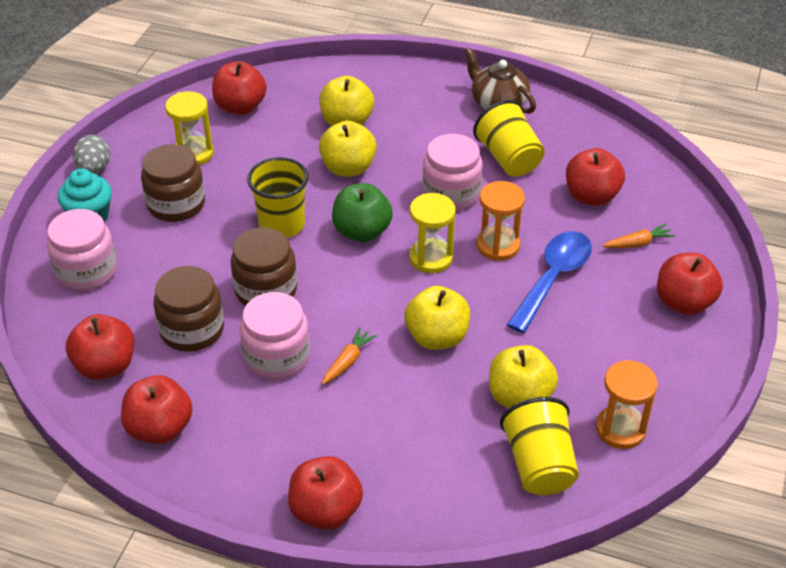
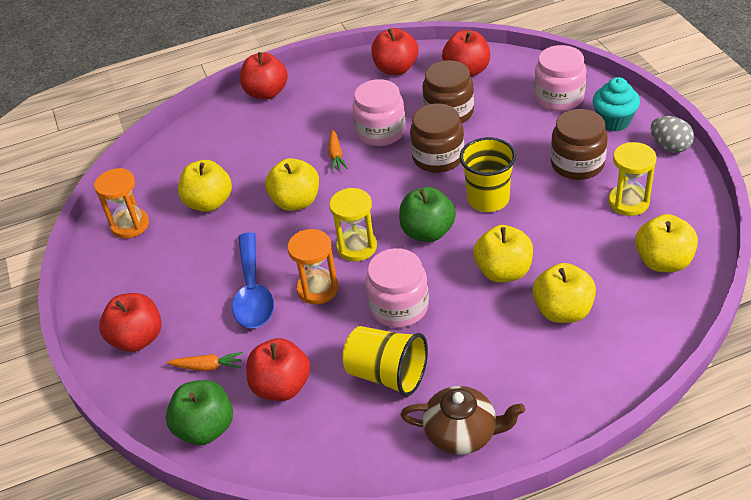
camera: 145 degrees right, 0 degrees up
red apple [212,61,267,115] -> yellow apple [635,214,698,272]
yellow cup [500,397,579,495] -> none
orange carrot [603,224,675,248] -> orange carrot turned 120 degrees counterclockwise [167,352,243,371]
none -> green apple [166,380,233,445]

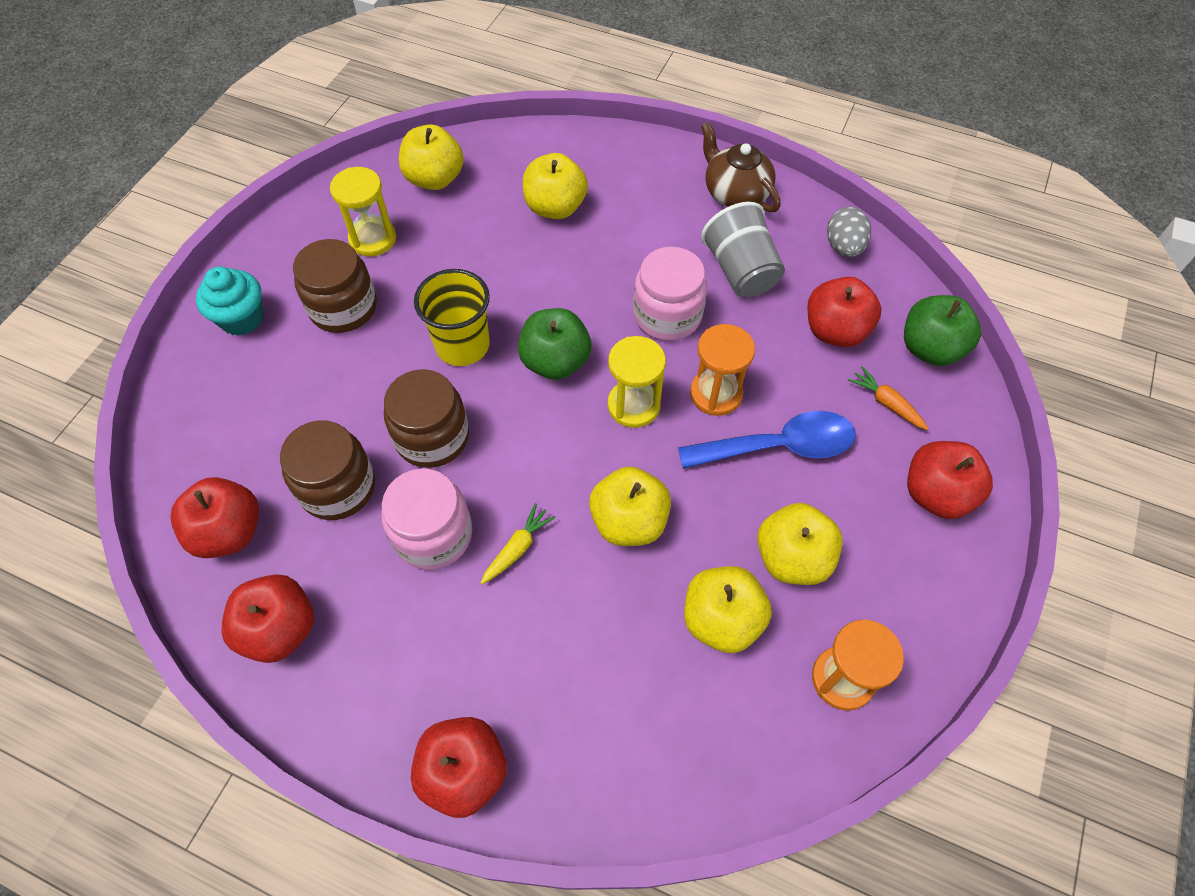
camera: 140 degrees left, 15 degrees up
blue spoon [232,232,274,328] -> blue spoon turned 45 degrees clockwise [678,411,856,469]
orange carrot [328,130,348,172] -> yellow carrot [481,503,556,584]
yellow cup [343,326,428,397] -> grey cup [701,202,785,297]
yellow apple [473,225,533,283] -> yellow apple moved to [757,503,843,585]
pink jar [534,45,587,111] -> none
grey egg [651,116,694,153] -> grey egg moved to [827,207,871,257]

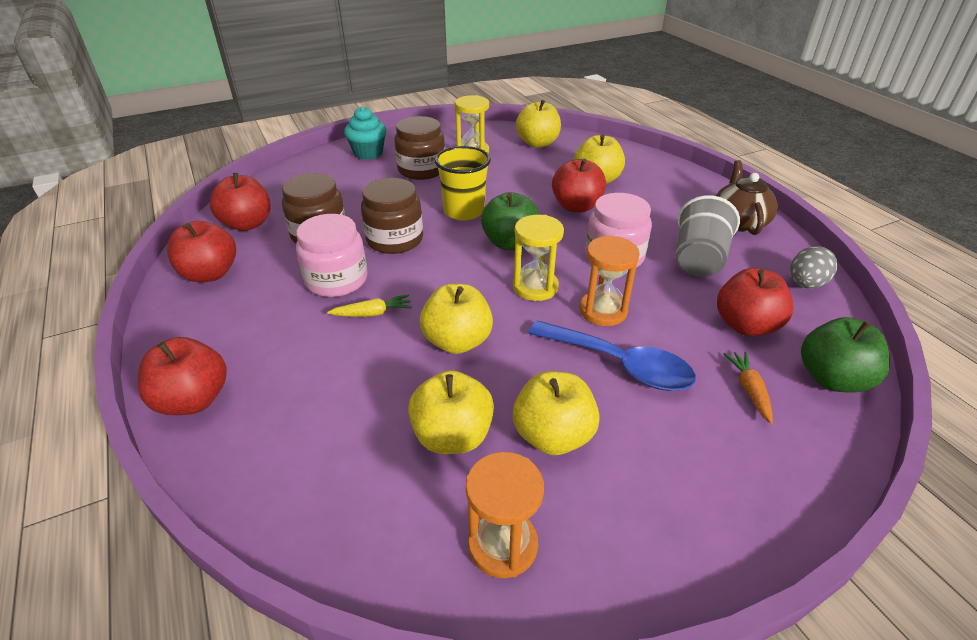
camera: 40 degrees right, 20 degrees down
red apple [907,441,993,519] -> red apple moved to [552,159,606,212]

